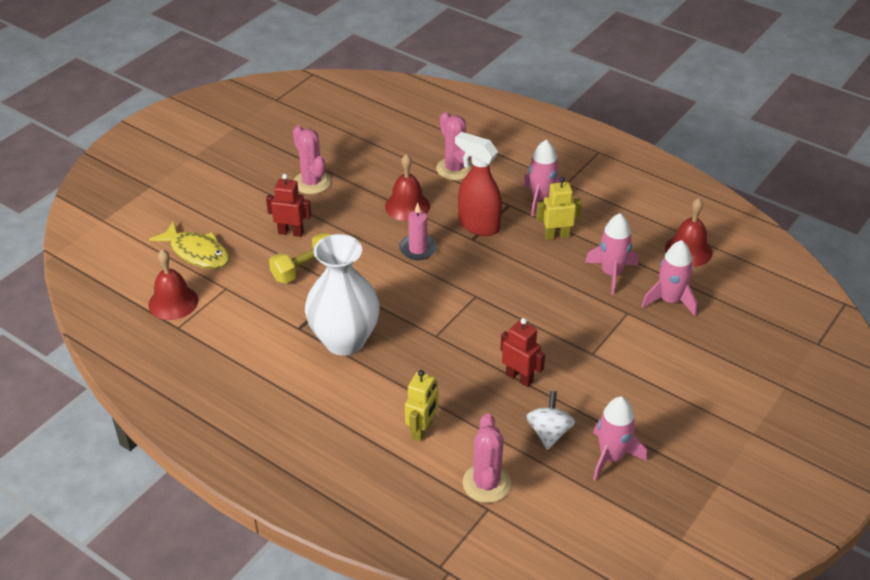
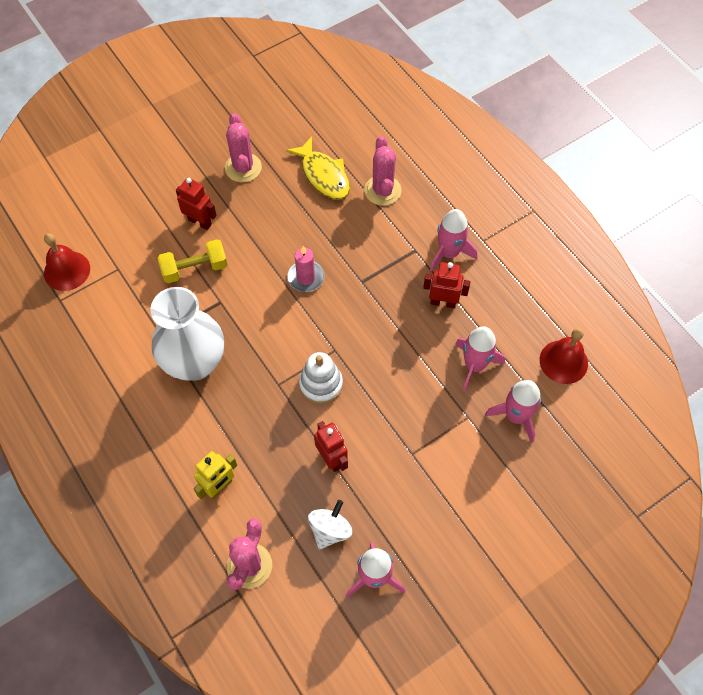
camera: 20 degrees right, 20 degrees up
yellow fish [149,222,229,269] -> yellow fish moved to [286,136,350,200]
red bell [385,154,430,221] -> none
red spray bottle [455,132,502,236] -> none
yellow robot [536,177,582,240] -> red robot [423,262,470,308]
none -> white stacking toy [299,352,343,404]

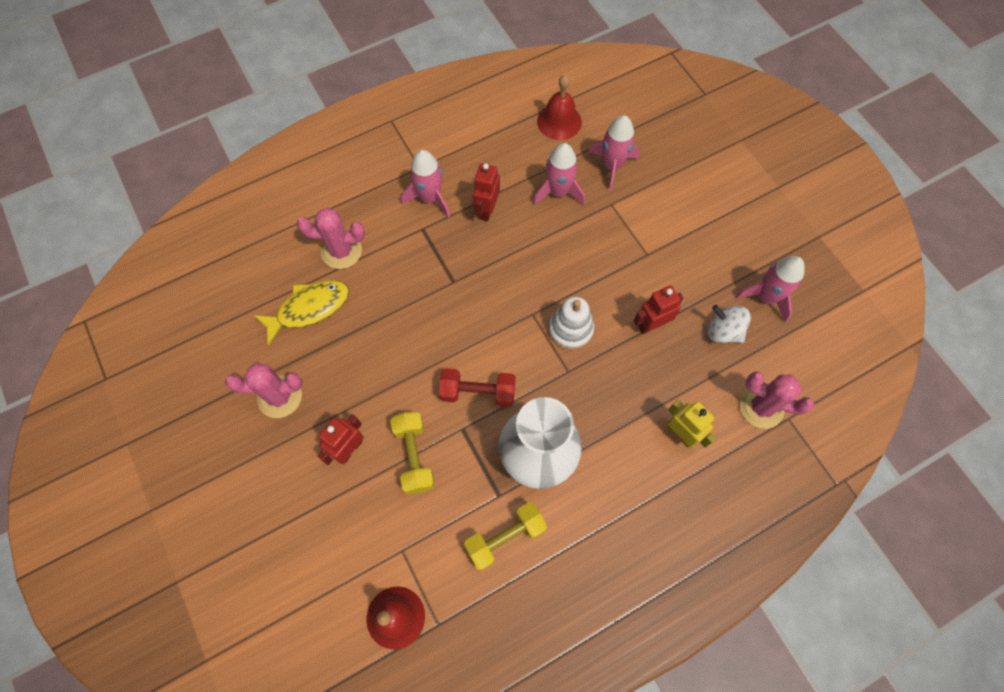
camera: 85 degrees left, 5 degrees up
pink candle [287,246,324,292] -> none
none -> red dumbbell [439,368,516,407]
none -> yellow dumbbell [464,502,547,571]

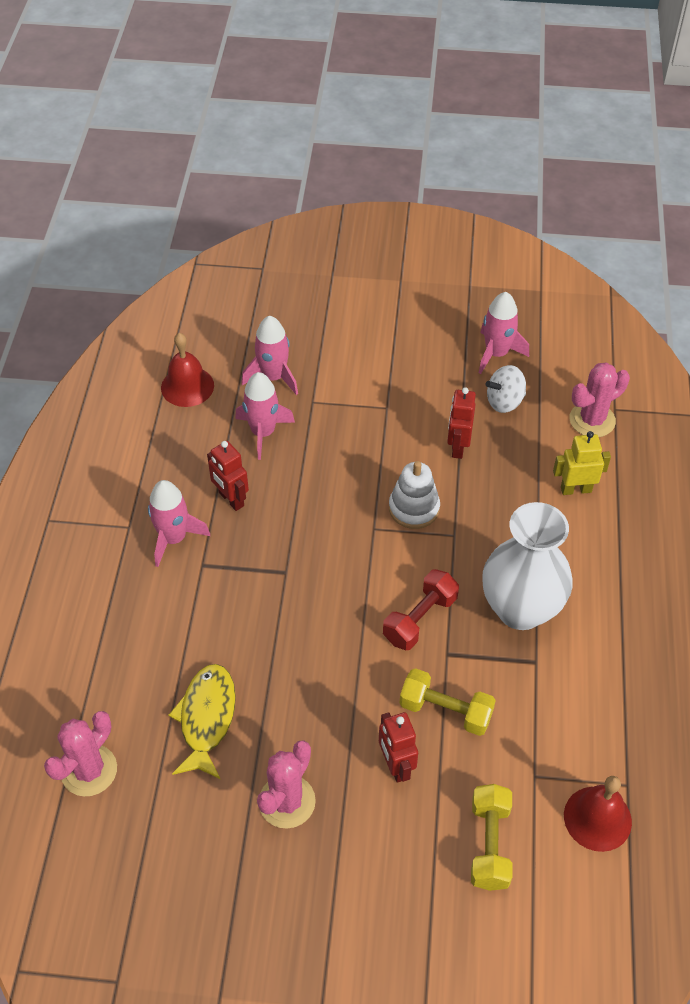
camera: 55 degrees left, 15 degrees down
pink cactus [297,208,365,269] -> pink cactus moved to [44,711,117,796]
yellow dumbbell [464,502,547,571] -> yellow dumbbell moved to [471,784,512,891]

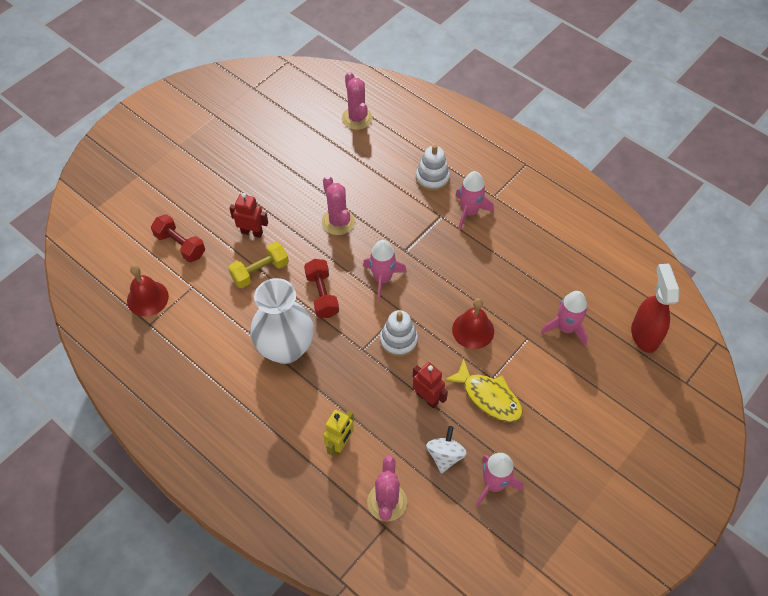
camera: 125 degrees right, 5 degrees up
red bell [161,333,214,407] -> red bell moved to [452,298,494,349]
yellow fish [168,664,236,779] -> yellow fish moved to [444,358,523,422]
red robot [207,441,249,511] -> none
pink rocket [235,372,295,460] -> pink rocket moved to [363,240,407,301]
pink cactus [257,740,316,829] -> pink cactus moved to [322,176,355,235]
yellow dumbbell [471,784,512,891] -> red dumbbell [151,214,205,262]
none -> white stacking toy [416,145,450,192]
none -> red spray bottle [631,264,679,353]

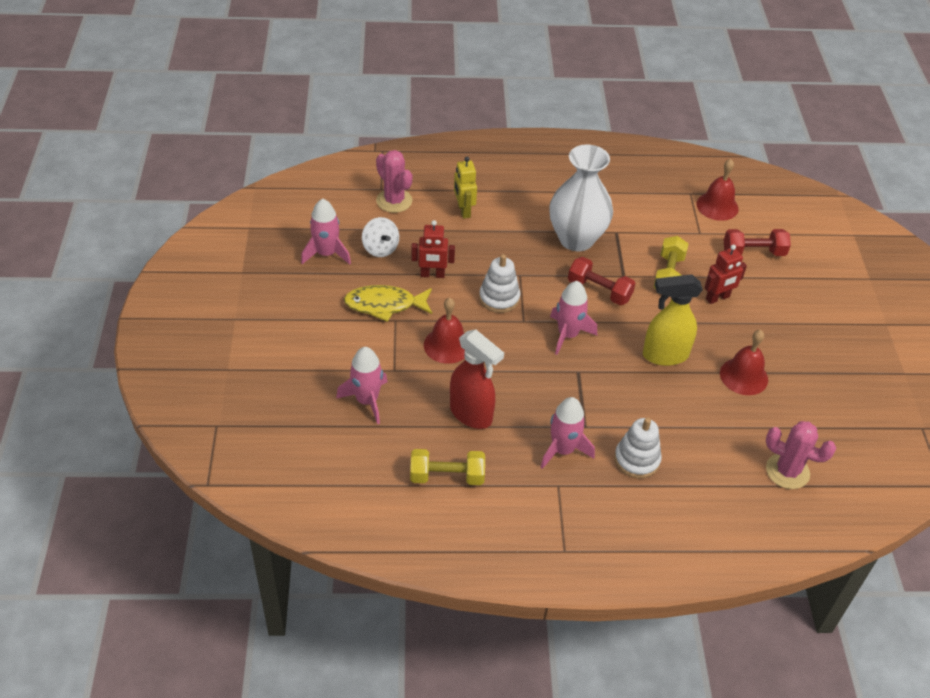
camera: 135 degrees right, 10 degrees down
pink cactus [322,176,355,235] -> yellow spray bottle [643,274,703,366]
red spray bottle [631,264,679,353] -> red spray bottle moved to [450,330,504,429]
none -> yellow dumbbell [410,449,485,485]
none -> red bell [720,330,768,395]

